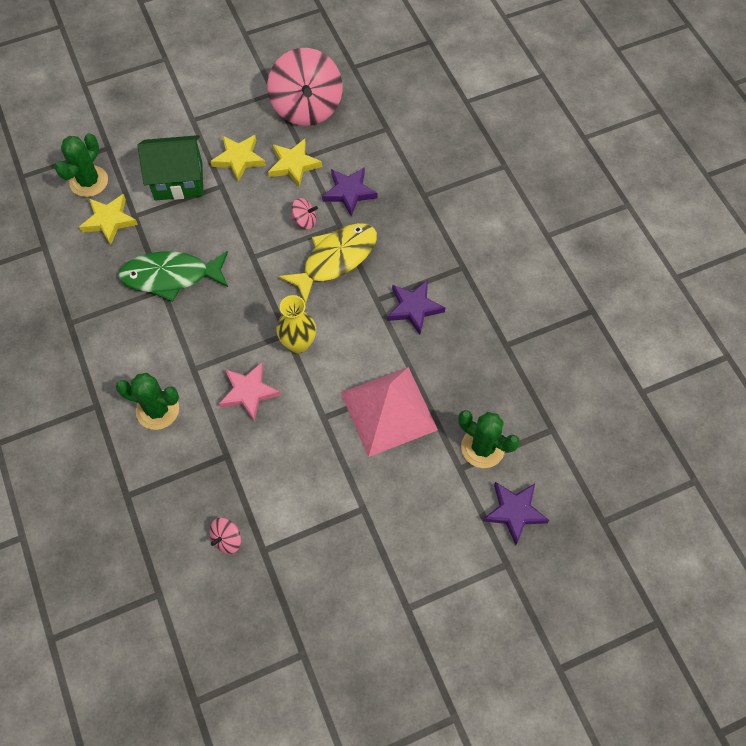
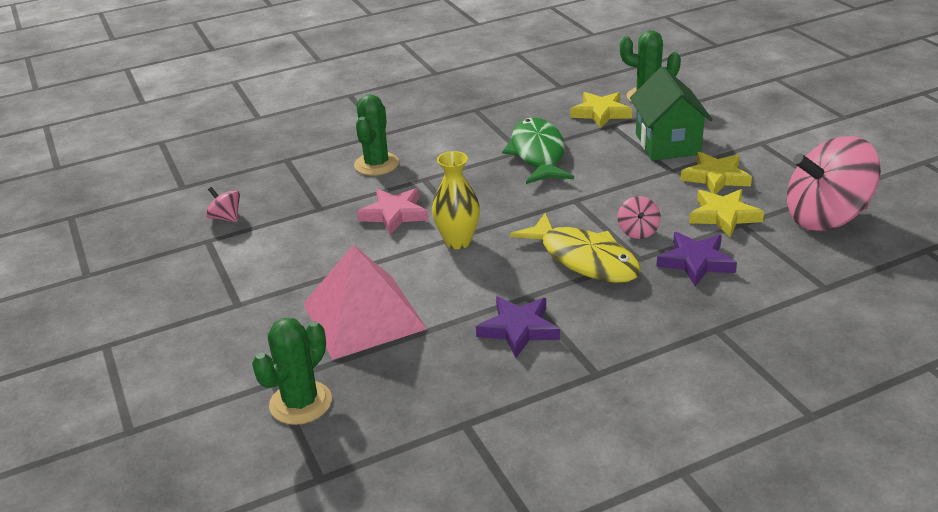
camera: 90 degrees right, 30 degrees down
purple star [483,482,549,545] -> none

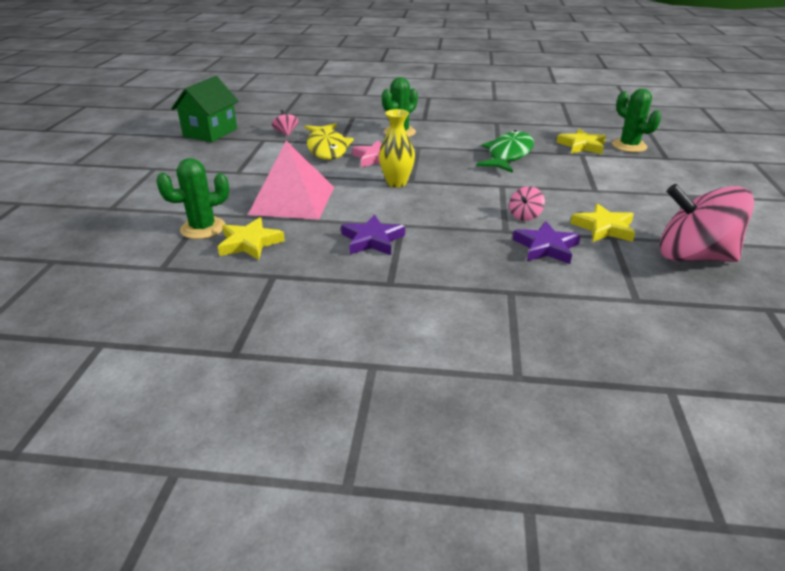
camera: 30 degrees right, 0 degrees up
yellow fish [510,213,641,283] -> yellow fish moved to [304,123,354,160]
green house [630,66,713,161] -> green house moved to [171,76,238,142]
yellow star [681,152,752,194] -> yellow star moved to [218,217,285,260]

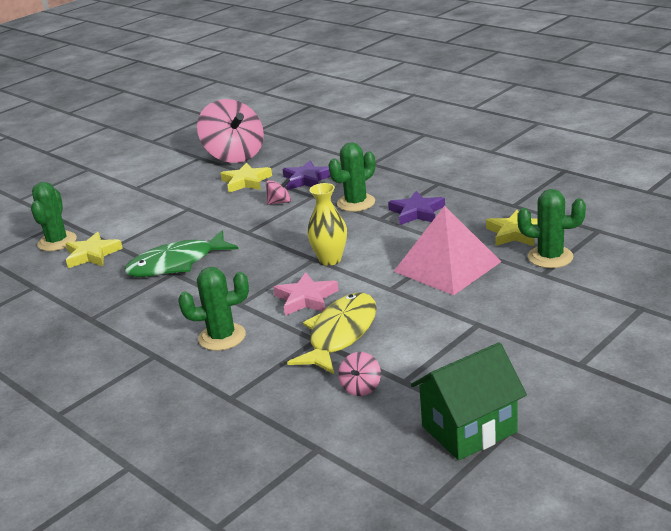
camera: 140 degrees left, 5 degrees down
none -> green cactus [328,142,375,212]

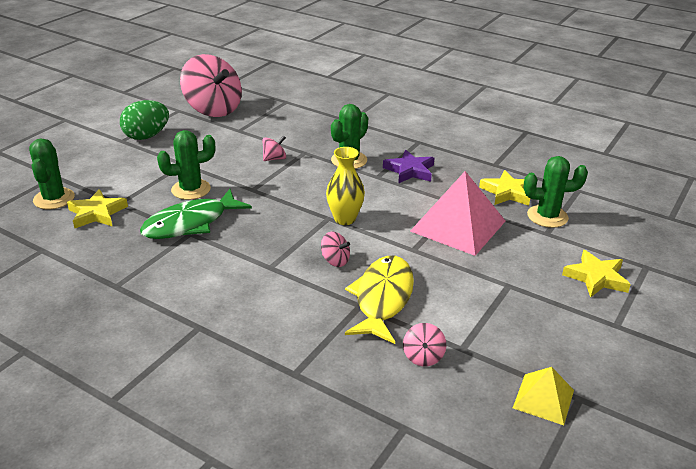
camera: 15 degrees left, 5 degrees up
green cactus [178,267,249,351] -> green cactus moved to [157,130,215,200]
yellow star [220,162,272,193] -> yellow star moved to [562,250,631,297]
pink star [273,272,339,316] -> pink spinning top [321,232,350,267]
purple star [282,160,330,190] -> none
green house [411,342,527,460] -> yellow pyramid [513,367,574,425]
none -> green egg [120,100,169,140]

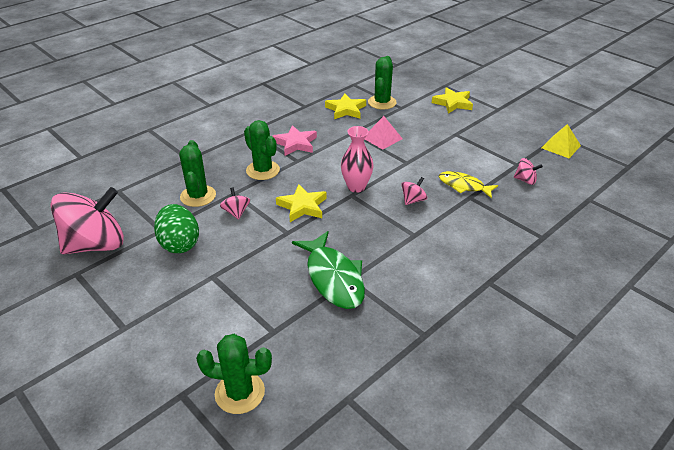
camera: 75 degrees left, 5 degrees up
yellow star [67,189,128,228] -> yellow star moved to [276,184,327,222]
green egg [120,100,169,140] -> green egg moved to [154,204,199,253]
green cactus [157,130,215,200] -> green cactus moved to [179,140,216,207]
yellow vase [326,147,365,225] -> pink vase [341,126,374,193]
yellow fish [345,256,414,344] -> yellow fish [439,171,498,199], size x0.63
purple star [383,150,434,184] -> pink star [273,125,317,156]
pink pyramid [410,171,505,256] -> pink pyramid [365,116,403,150], size x0.54

